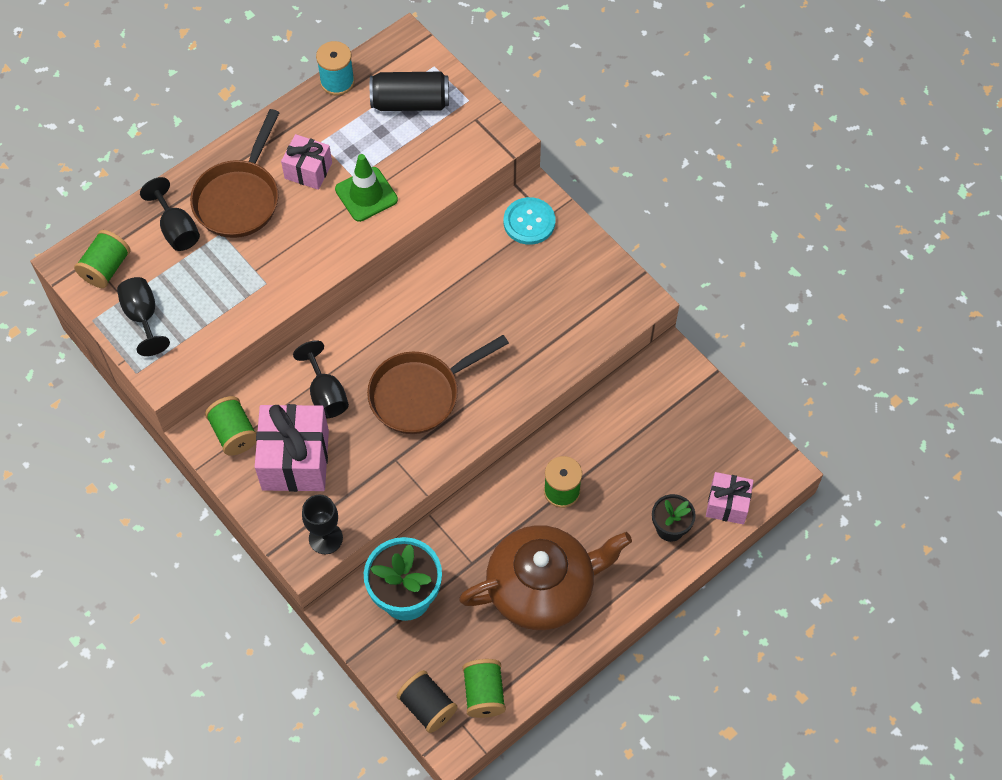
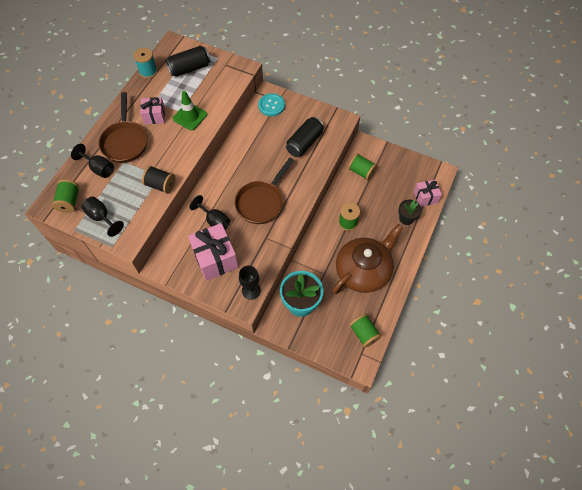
camera: 25 degrees left, 0 degrees up
green spool [205,396,257,456] -> green spool moved to [348,153,377,181]
black spool [397,670,458,733] -> black spool moved to [142,166,176,194]
none -> black can [286,117,324,157]

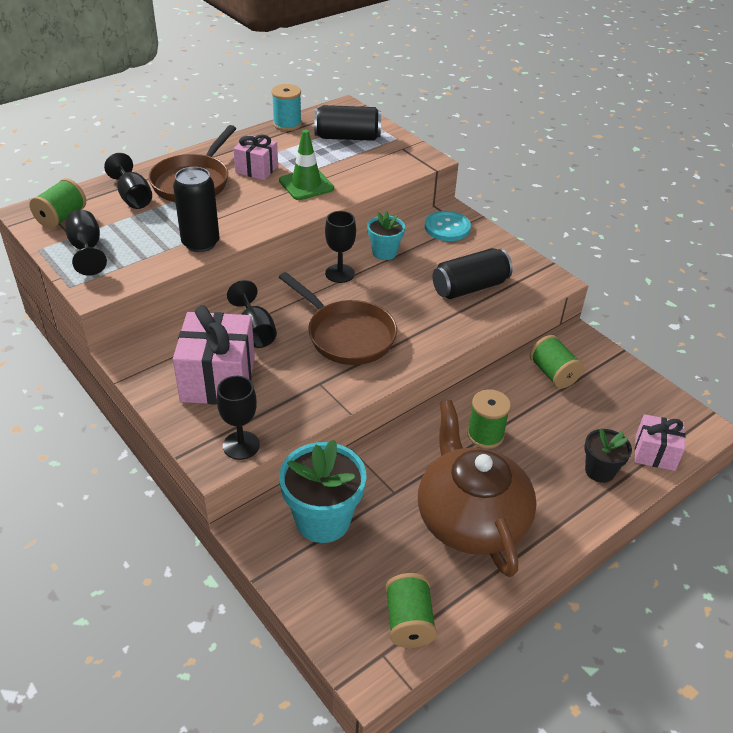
camera: 25 degrees right, 20 degrees down
black spool [142,166,176,194] -> black can [173,167,220,252]
brown pan [235,158,294,224] -> brown pan turned 105 degrees counterclockwise [279,272,397,365]
brown teapot [332,224,403,294] -> brown teapot turned 90 degrees counterclockwise [418,400,536,577]
none -> black goblet [325,211,356,283]
none -> turquoise flower pot [367,211,405,260]

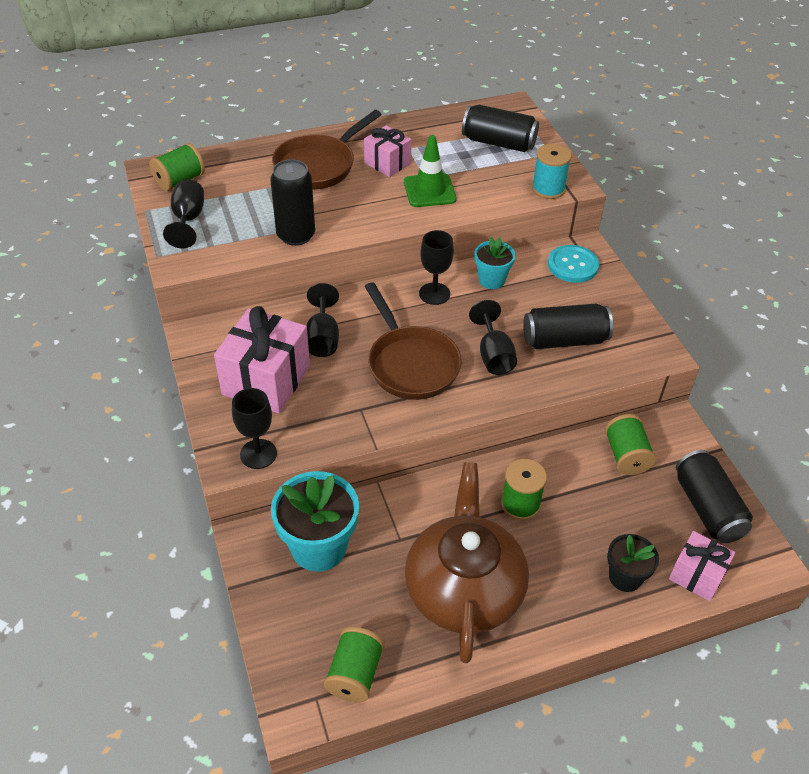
camera: 20 degrees right, 5 degrees up
black goblet [104,153,152,209] -> black goblet moved to [469,300,517,375]
turquoise spool [271,84,302,131] -> turquoise spool moved to [532,144,572,199]
none -> black can [676,450,753,543]

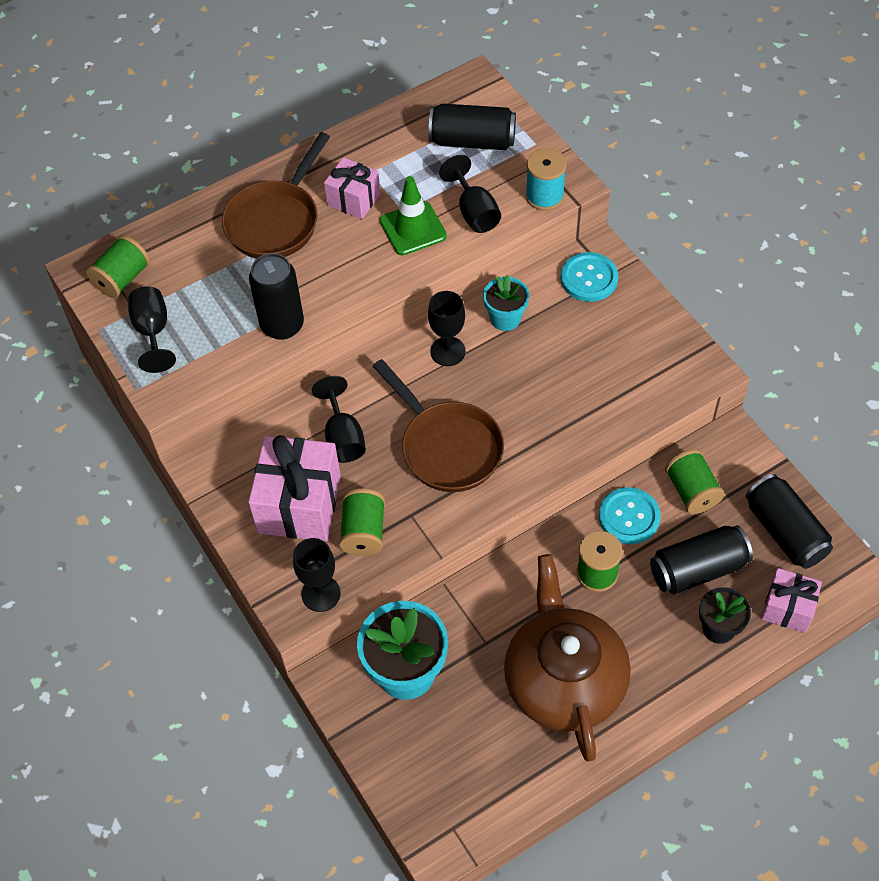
camera: 10 degrees left, 10 degrees up
green spool [324,627,385,702] -> green spool moved to [339,488,385,556]
black goblet [469,300,517,375] -> black goblet moved to [439,155,501,233]
black can [523,304,613,349] -> black can moved to [650,525,753,594]
none -> turquoise button [599,487,661,544]

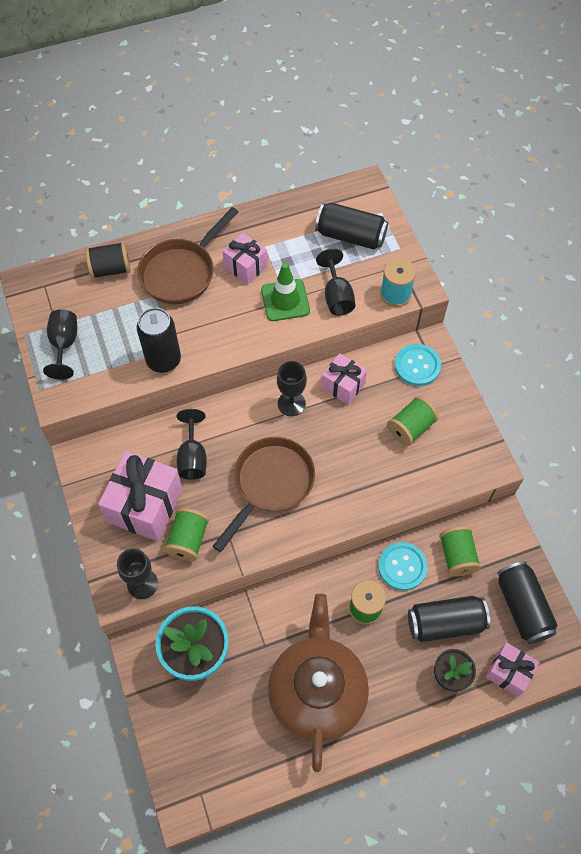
camera: 10 degrees right, 5 degrees up
green spool [86,235,150,298] -> green spool moved to [387,396,438,446]
brown pan [373,359,504,492] -> brown pan turned 120 degrees counterclockwise [213,437,315,552]
turquoise flower pot [483,275,529,331] -> pink gift [322,353,367,405]
none -> black spool [85,241,131,279]

